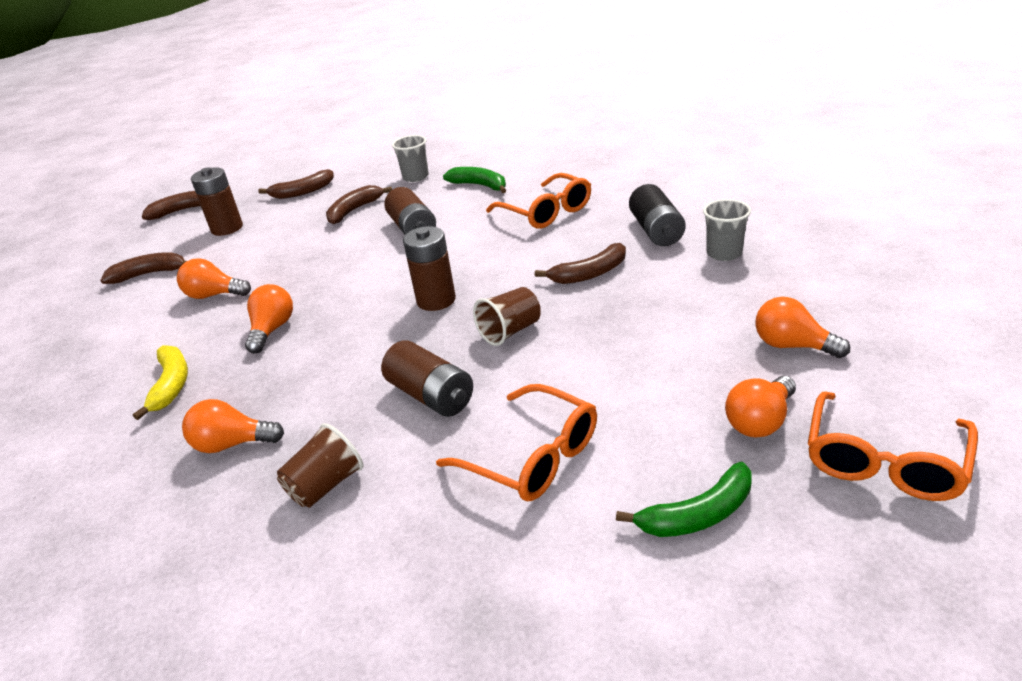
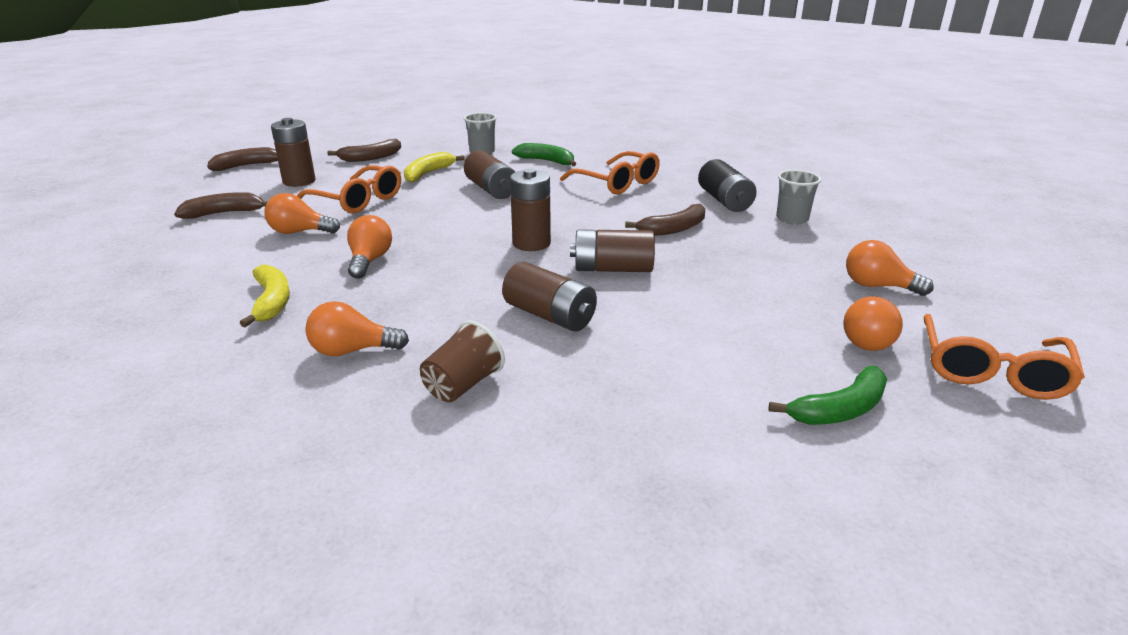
camera: 10 degrees left, 5 degrees down
brown banana [326,185,392,225] -> yellow banana [404,152,464,183]
orange glasses [436,384,597,501] -> orange glasses moved to [297,165,401,213]
brown cup [473,287,541,346] -> brown battery [570,229,655,272]

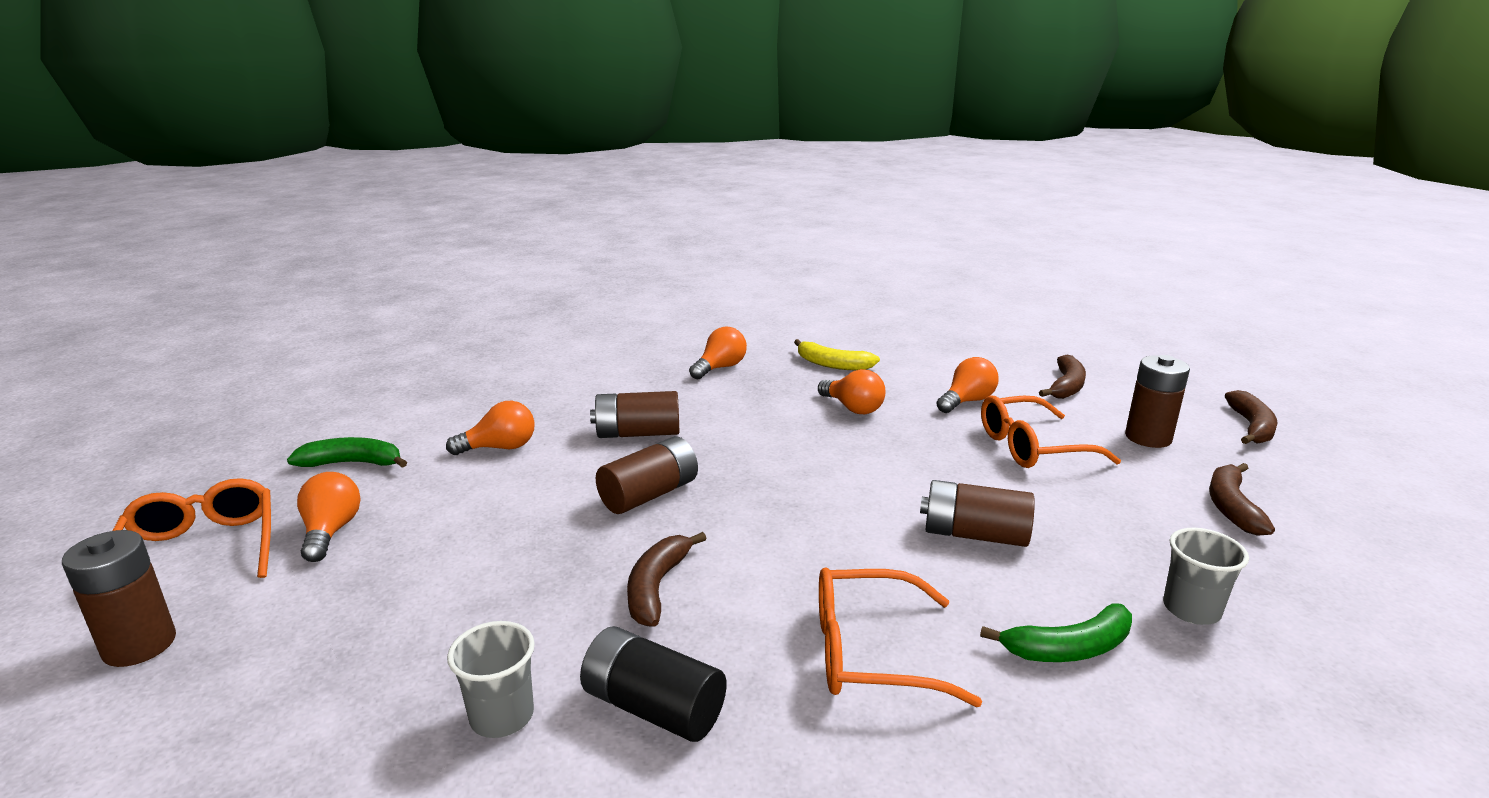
camera: 135 degrees right, 5 degrees down
yellow banana [404,152,464,183] -> none
brown cup [420,321,505,402] -> none
brown battery [510,168,551,251] -> brown battery moved to [62,530,176,667]
green banana [768,366,887,425] -> green banana turned 75 degrees clockwise [287,437,407,468]
orange light bulb [846,240,934,296] -> orange light bulb moved to [446,401,535,455]

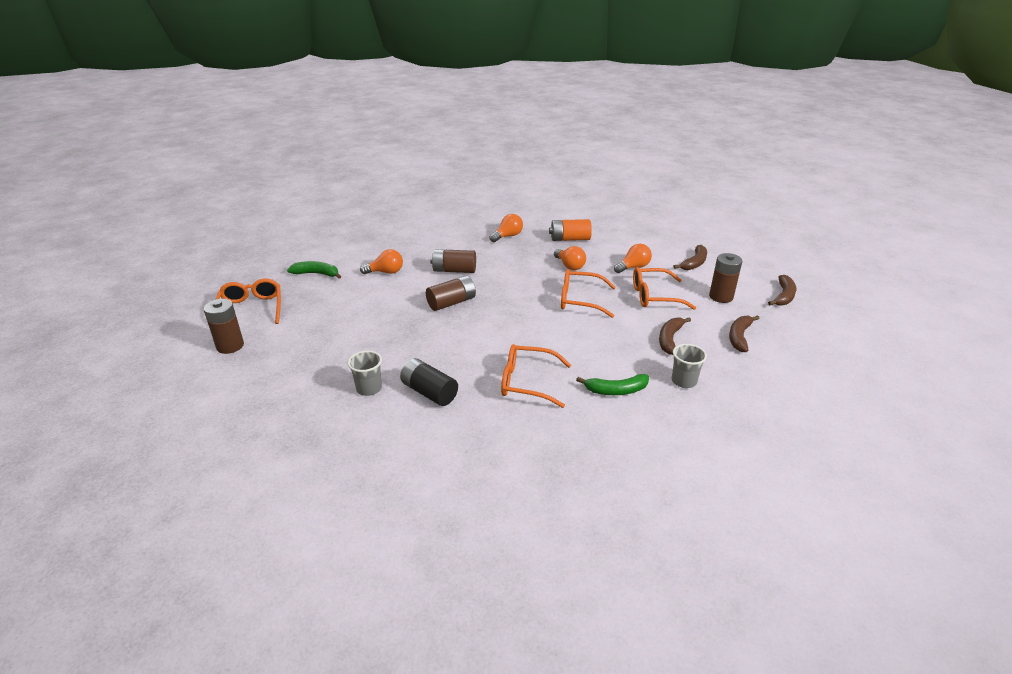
camera: 10 degrees right, 10 degrees up
orange light bulb [297,472,361,562] -> none
brown banana [627,532,707,627] -> brown banana moved to [659,317,691,355]
yellow banana [794,339,880,371] -> orange battery [549,219,592,241]
brown battery [920,480,1035,547] -> none
none -> orange glasses [561,269,616,318]

